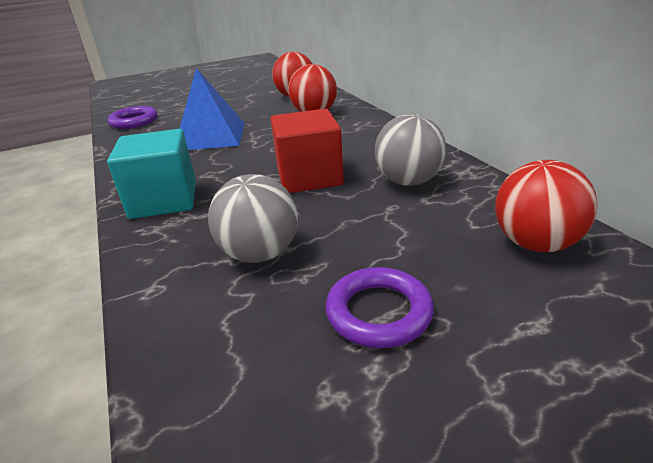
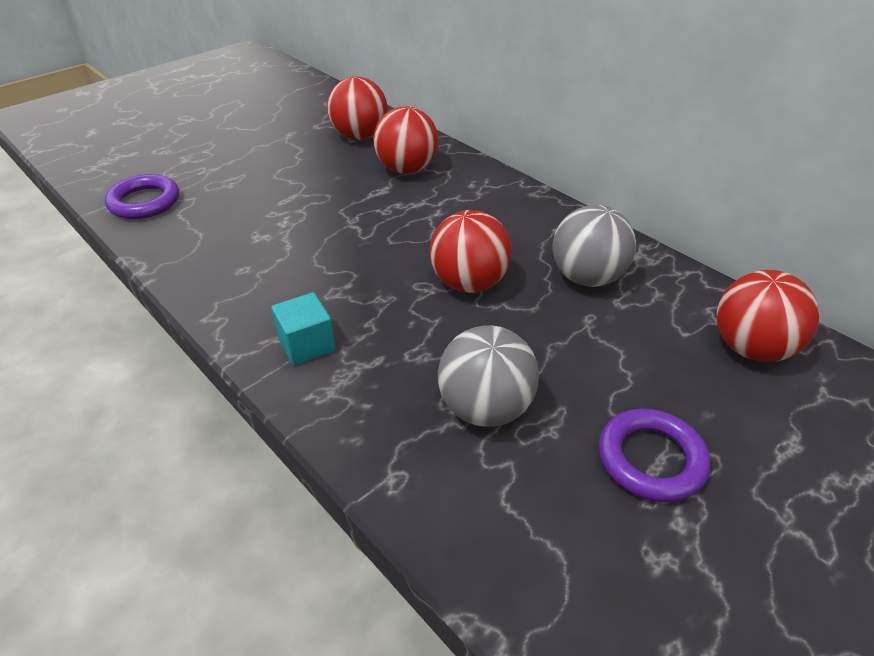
camera: 20 degrees left, 10 degrees up
turquoise cube [107,129,196,219] -> turquoise cube [271,292,335,365], size x0.57
blue pyramid [180,68,245,150] -> none
red cube [271,109,344,193] -> red ball [430,210,512,293]

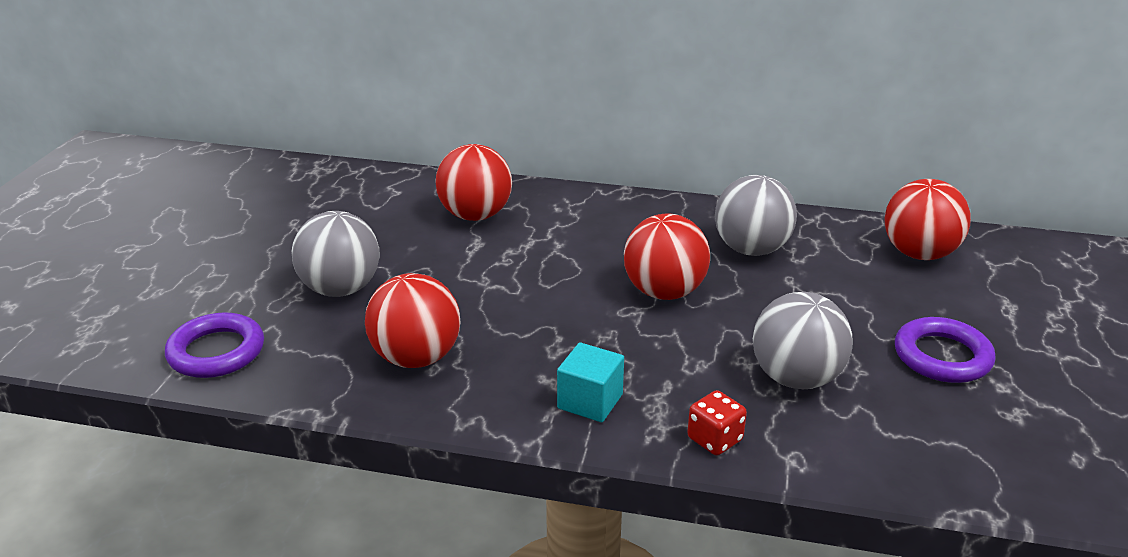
camera: 35 degrees left, 10 degrees down
red ball [327,76,388,140] -> red ball moved to [365,273,461,368]
none -> grey ball [292,211,380,297]
none -> red dice [687,390,747,455]

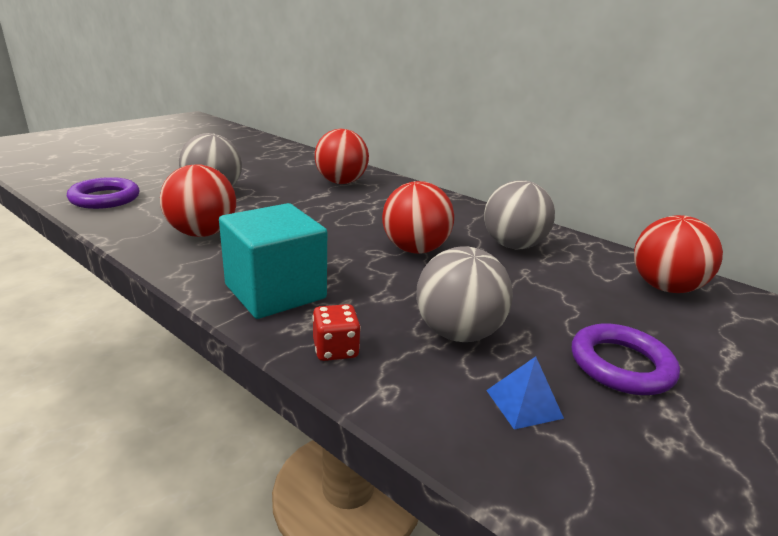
camera: 25 degrees right, 5 degrees down
turquoise cube [557,342,624,422] -> turquoise cube [219,203,327,319], size x1.76
none -> blue pyramid [486,357,564,430]

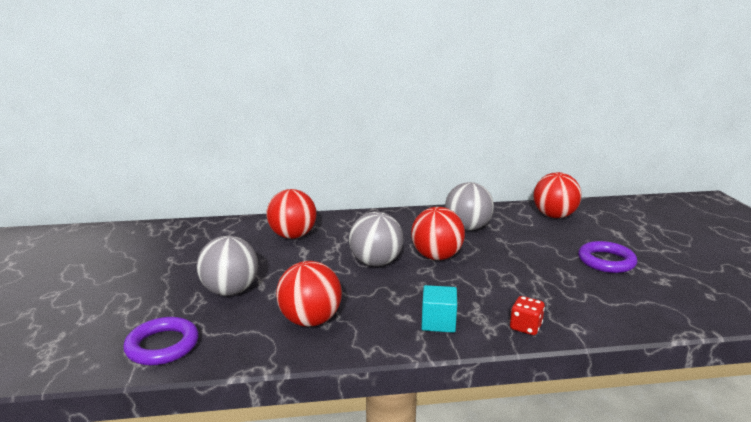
camera: 45 degrees left, 5 degrees down
turquoise cube [219,203,327,319] -> turquoise cube [421,285,457,333], size x0.57
grey ball [416,246,513,342] -> grey ball moved to [349,212,404,266]
blue pyramid [486,357,564,430] -> none

